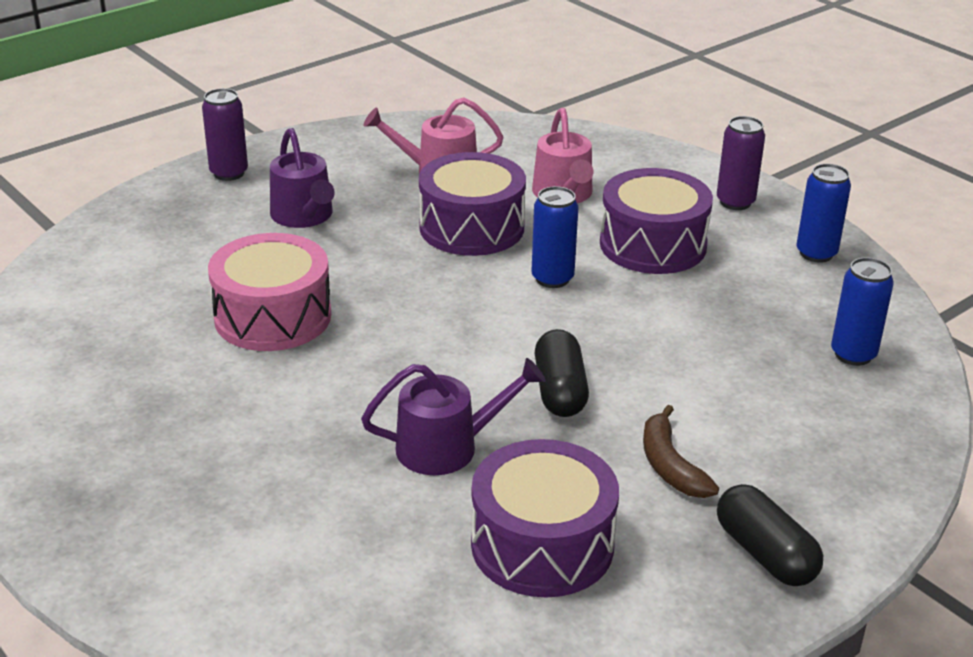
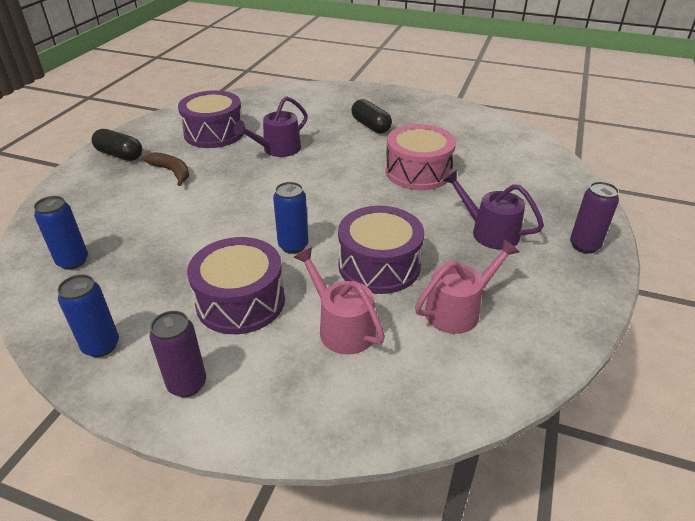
camera: 150 degrees right, 5 degrees up
black capsule [535,329,589,417] -> black capsule moved to [351,99,392,134]

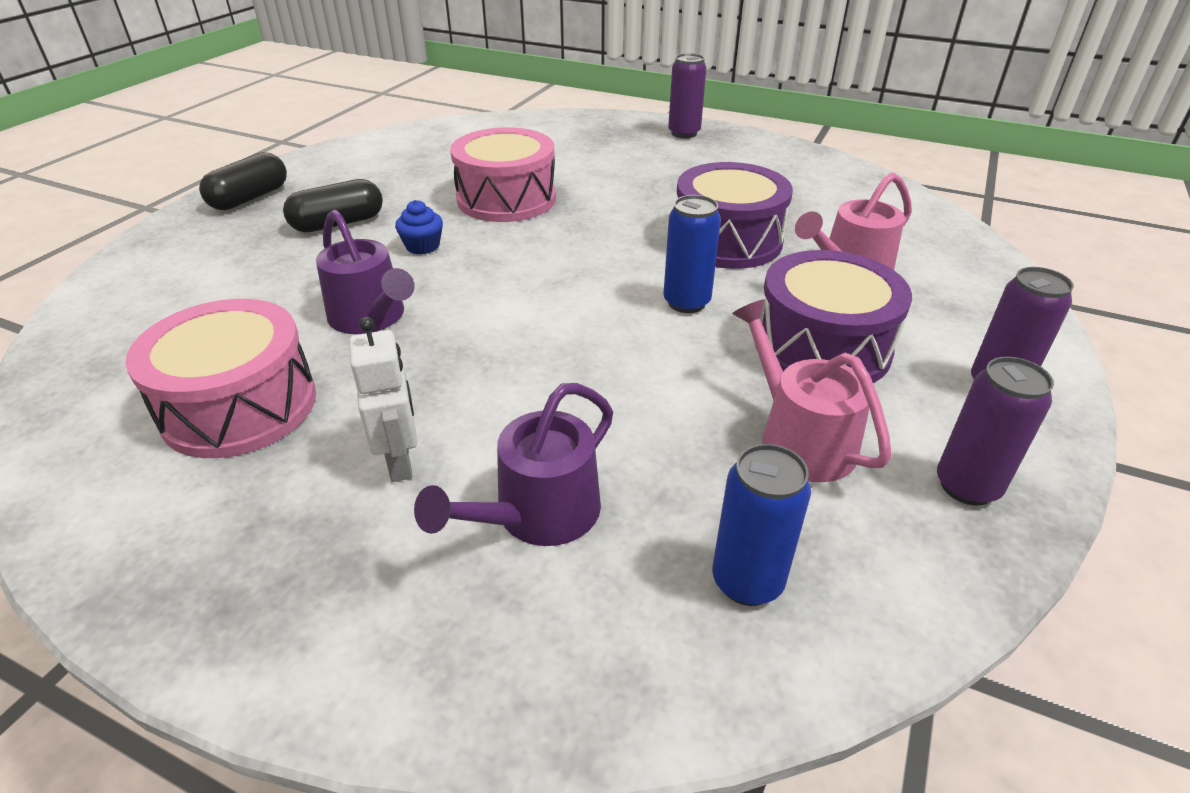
camera: 85 degrees left, 0 degrees up
blue can [58,274,119,357] -> purple can [937,357,1054,506]
black capsule [92,129,142,161] -> black capsule moved to [199,152,287,210]
brown banana [144,152,189,186] -> white robot [349,317,417,482]
purple drum [178,90,244,148] -> pink drum [125,299,316,458]
pink watering can [415,239,520,334] -> pink watering can moved to [732,299,892,482]
purple watering can [443,170,544,250] -> purple watering can moved to [414,383,613,546]
none -> blue cupcake [395,200,443,255]

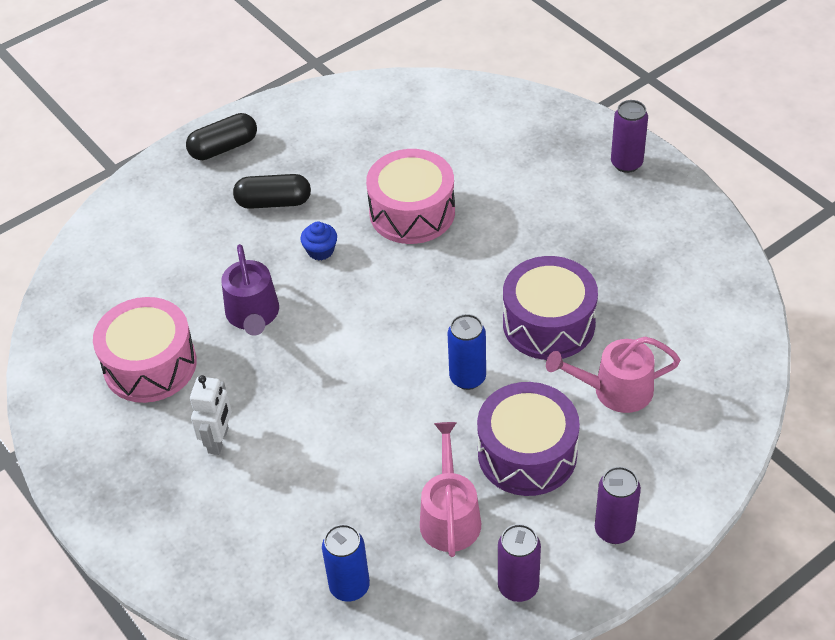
camera: 30 degrees right, 10 degrees up
purple watering can [414,383,613,546] -> none

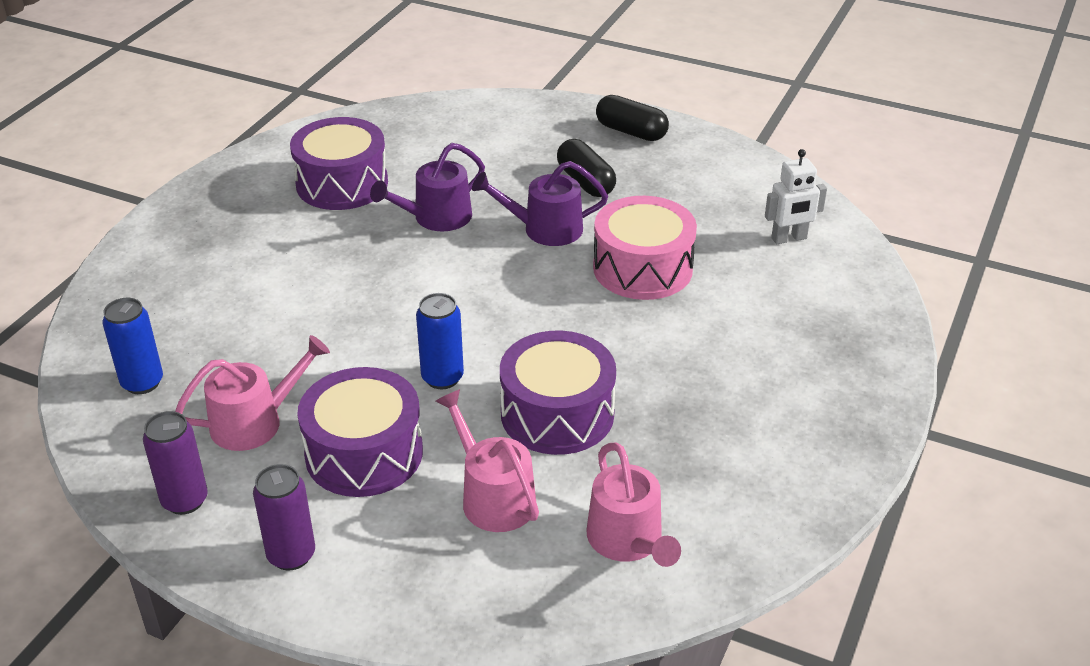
camera: 60 degrees right, 10 degrees down
pink drum [93,297,197,403] -> purple drum [290,117,388,210]
white robot [190,375,232,455] -> white robot moved to [765,149,827,244]
blue cupcake [300,221,337,261] -> purple watering can [472,161,608,246]
purple can [611,100,648,173] -> none
none -> pink watering can [587,442,681,567]

